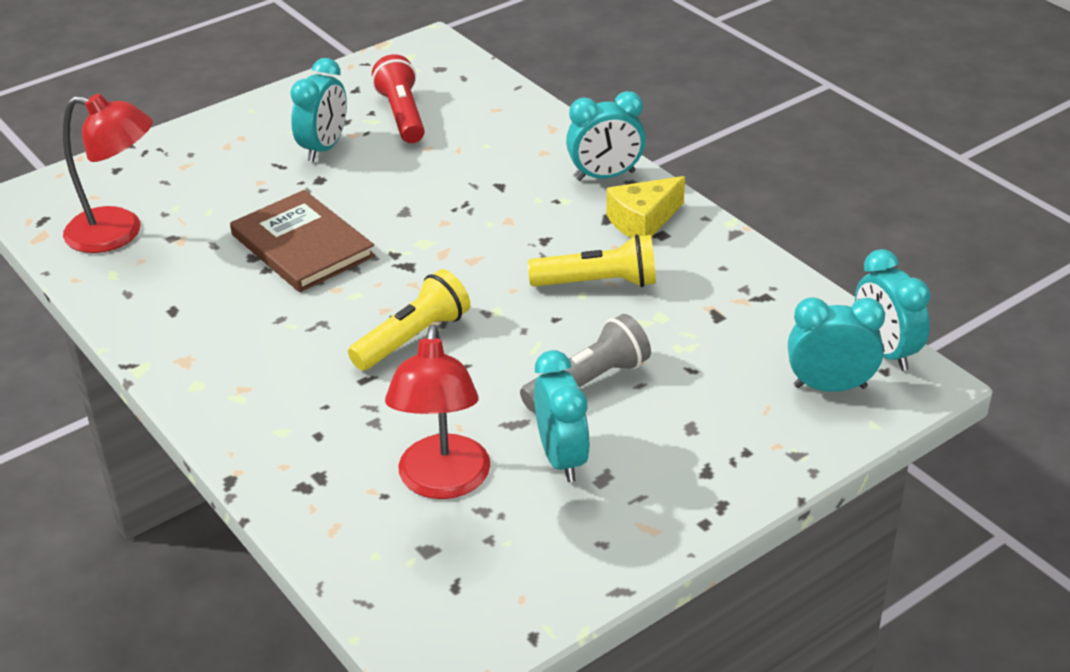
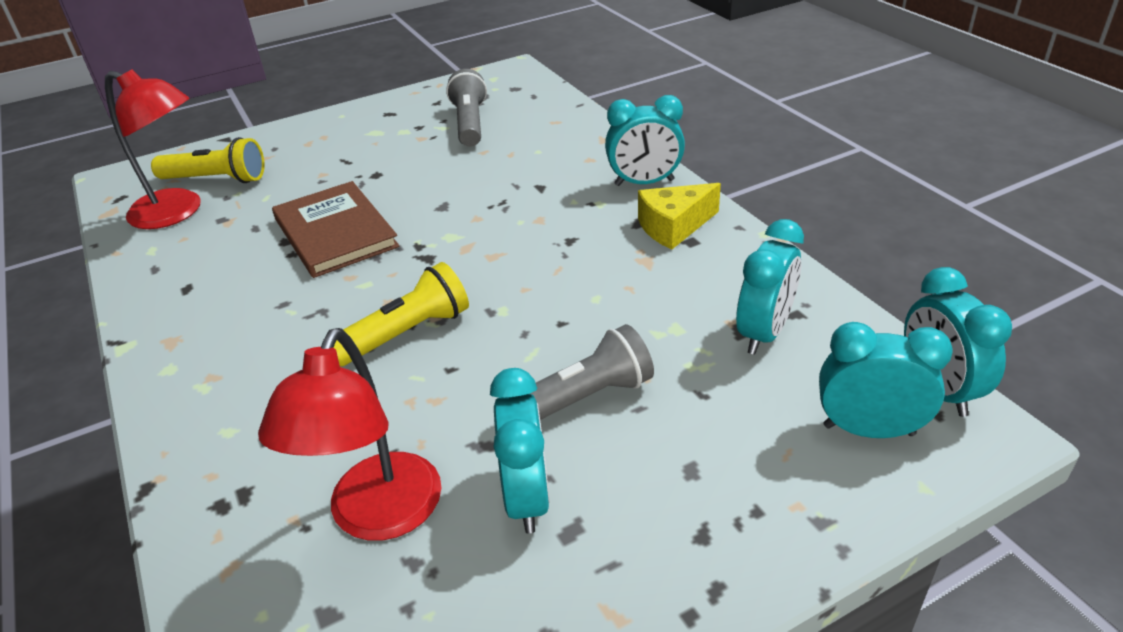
camera: 10 degrees right, 0 degrees up
turquoise clock [290,58,347,162] -> turquoise clock moved to [736,219,804,355]
red flashlight [372,54,425,143] -> grey flashlight [446,69,487,147]
yellow flashlight [528,234,656,287] -> yellow flashlight moved to [151,137,265,183]

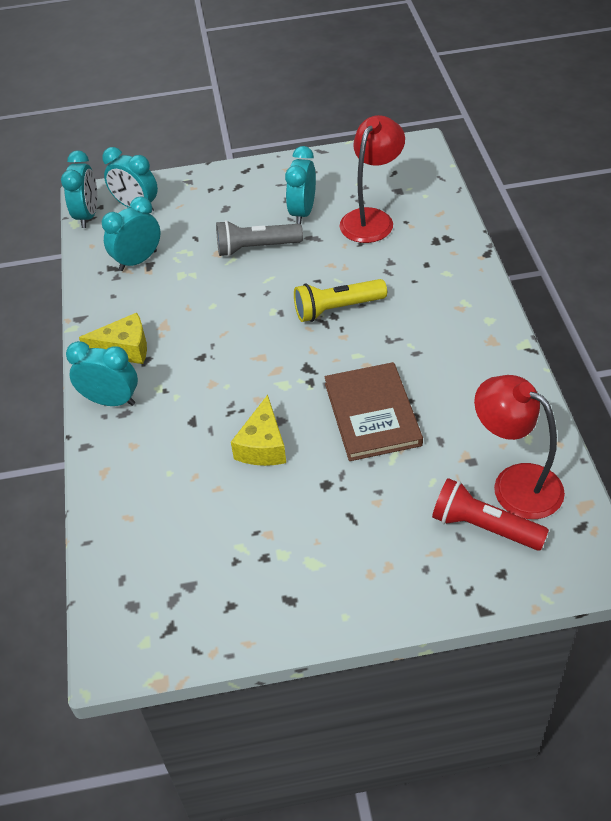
camera: 160 degrees left, 10 degrees up
yellow flashlight [151,137,265,183] -> red flashlight [432,478,549,551]
grey flashlight [446,69,487,147] -> none
none -> yellow cheese [231,395,286,466]

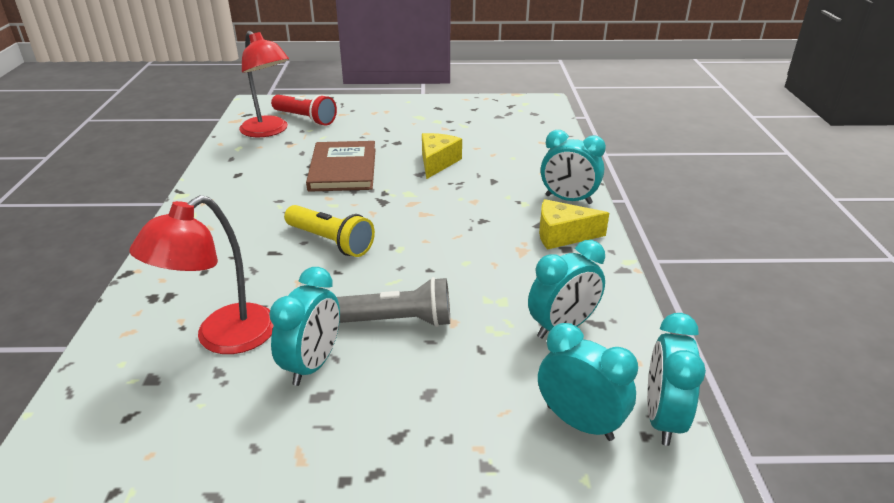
camera: 175 degrees left, 15 degrees down
yellow flashlight [294,279,387,322] -> yellow flashlight turned 45 degrees clockwise [284,205,375,257]

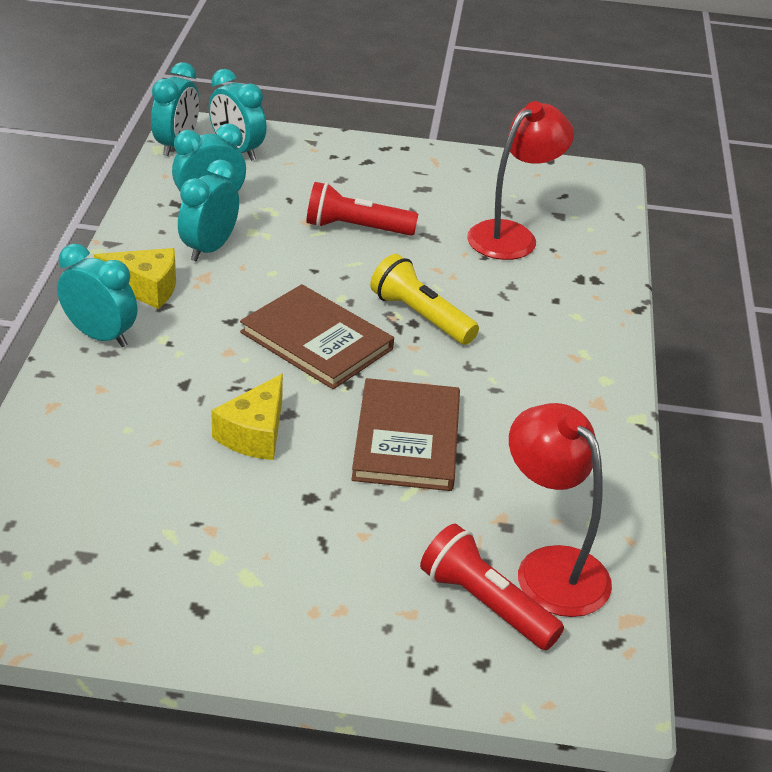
camera: 175 degrees left, 5 degrees up
turquoise clock [269,267,340,386] -> turquoise clock moved to [178,160,239,262]
grey flashlight [337,277,450,327] -> red flashlight [306,182,418,236]
none -> brown book [240,284,394,389]

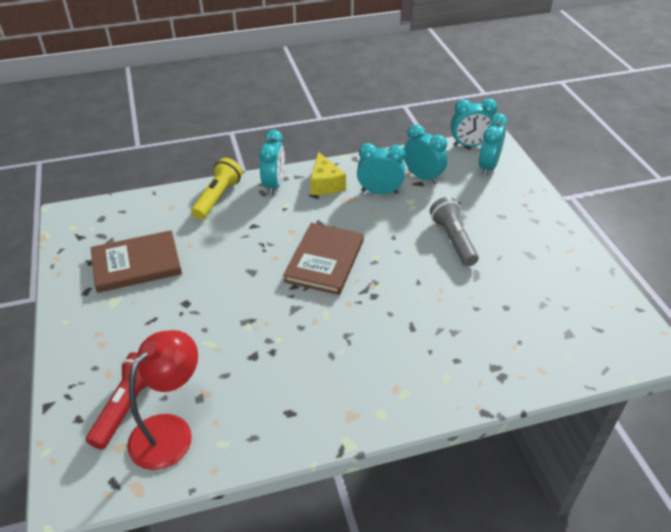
camera: 70 degrees right, 5 degrees up
yellow cheese [211,374,283,460] -> none
red flashlight [306,182,418,236] -> grey flashlight [430,197,479,266]
brown book [351,378,460,491] -> brown book moved to [91,230,182,293]
yellow flashlight [370,254,479,345] -> yellow flashlight moved to [191,158,242,220]
red lamp [467,101,574,260] -> none

